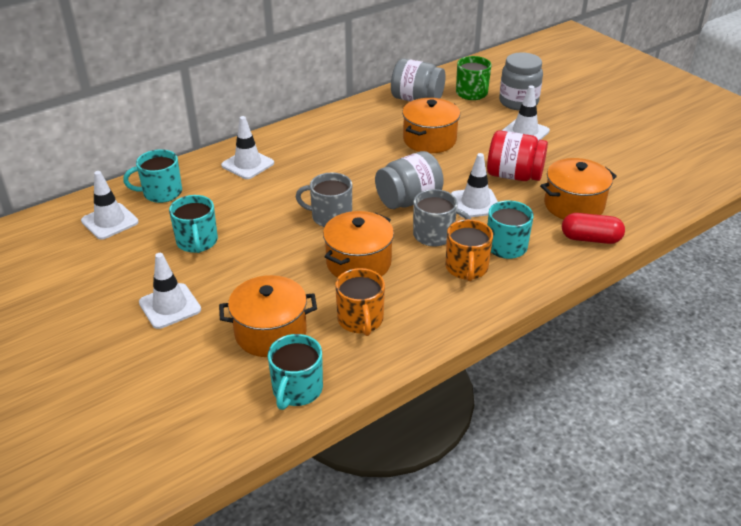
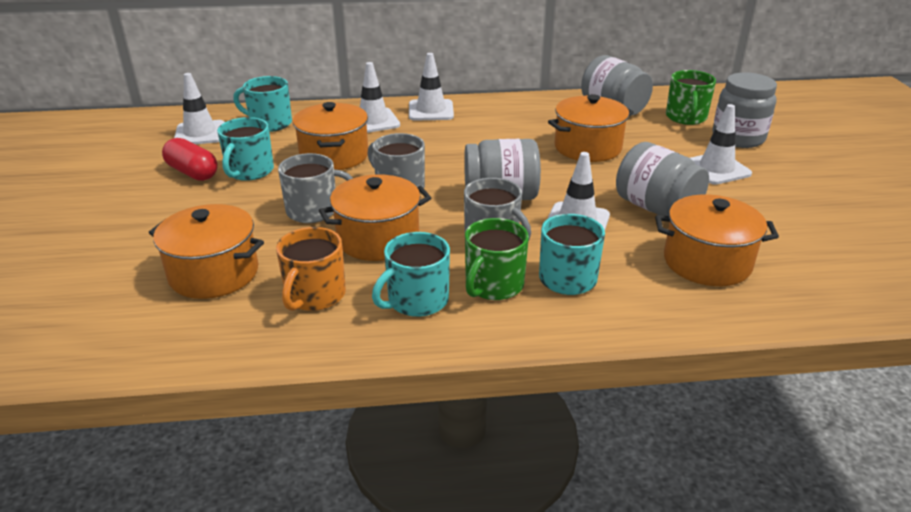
camera: 30 degrees right, 5 degrees down
white traffic cone [139,253,201,329] -> white traffic cone moved to [409,53,454,121]
turquoise mug [268,334,323,410] -> turquoise mug moved to [372,232,450,317]
orange mug [445,219,493,281] -> green mug [465,218,529,300]
red jar [487,130,548,181] -> grey jar [616,142,709,216]
red capsule [562,213,625,244] -> red capsule moved to [162,138,218,181]
none -> grey mug [278,153,353,223]
none -> orange pot [293,102,368,170]

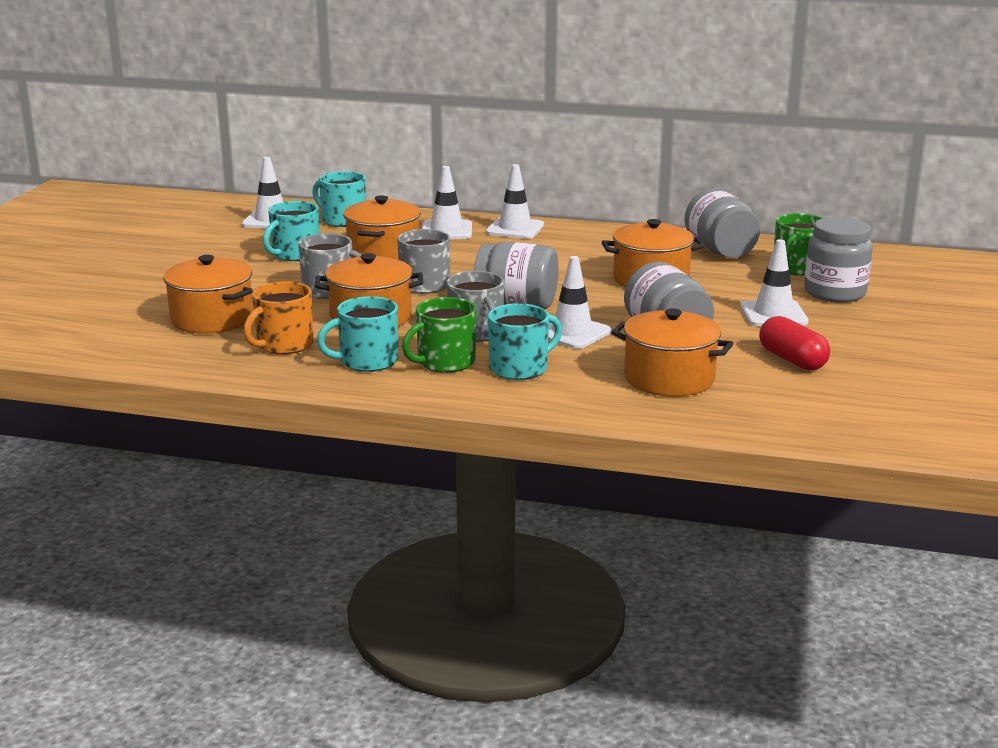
camera: 20 degrees right, 10 degrees down
red capsule [162,138,218,181] -> red capsule moved to [759,316,830,371]

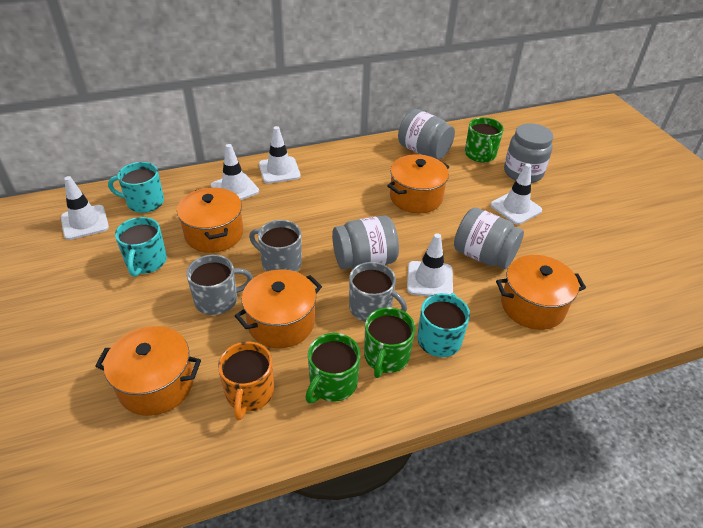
camera: 35 degrees left, 20 degrees up
turquoise mug [317,296,398,372] -> green mug [305,333,360,403]
red capsule [759,316,830,371] -> none

